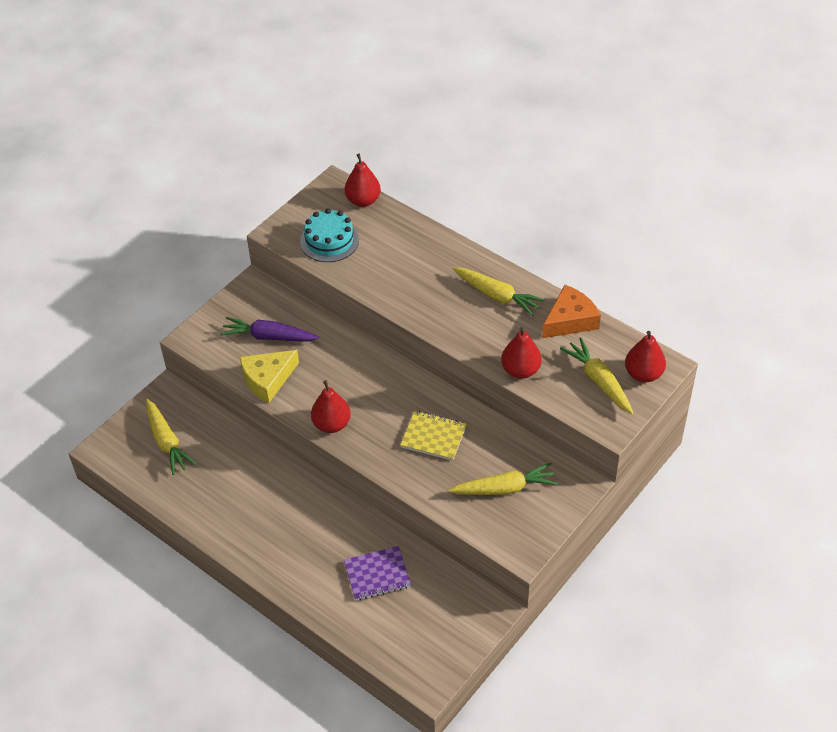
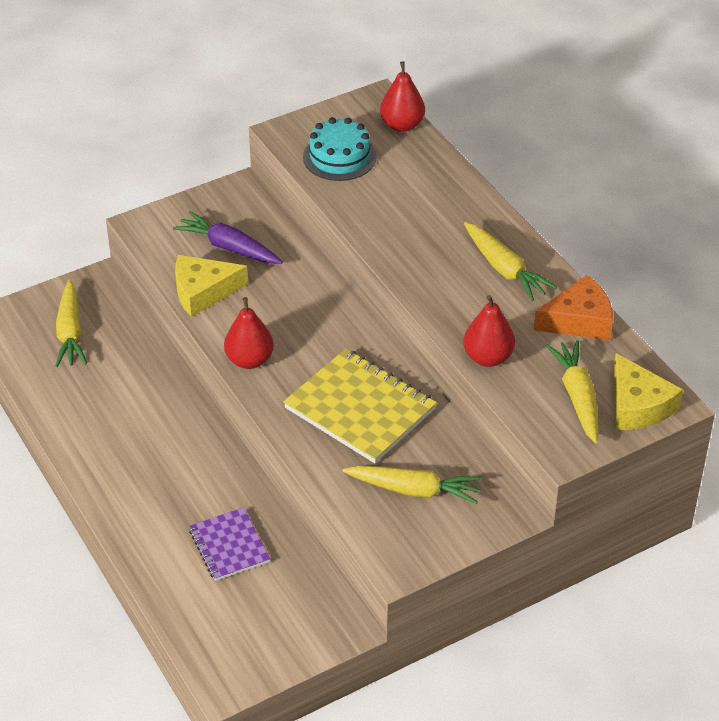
camera: 20 degrees right, 5 degrees down
purple notebook [344,546,411,601] -> purple notebook turned 60 degrees clockwise [189,507,270,581]
yellow notebook [400,411,467,461] -> yellow notebook [283,349,437,463], size x1.69
red pear [625,331,666,382] -> yellow cheese [613,353,683,430]

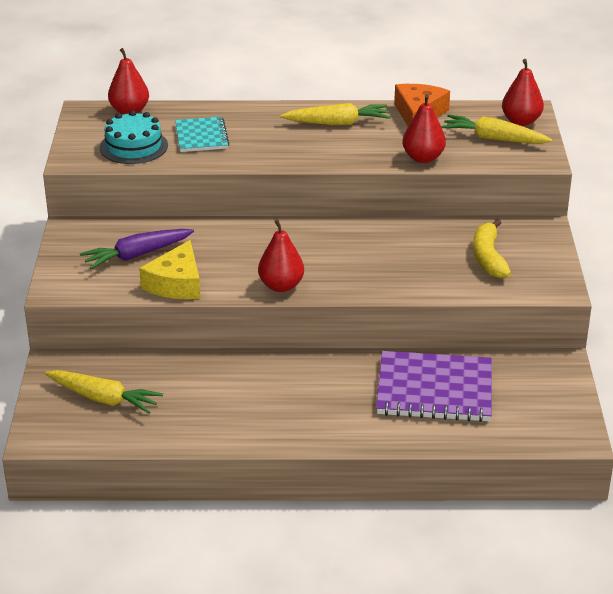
camera: 60 degrees left, 10 degrees down
purple notebook [189,507,270,581] -> purple notebook [376,351,492,422], size x1.69
yellow notebook [283,349,437,463] -> none
yellow carrot [343,465,482,504] -> yellow banana [473,219,511,278]
yellow cheese [613,353,683,430] -> red pear [502,59,544,126]
none -> turquoise notebook [175,117,230,152]

